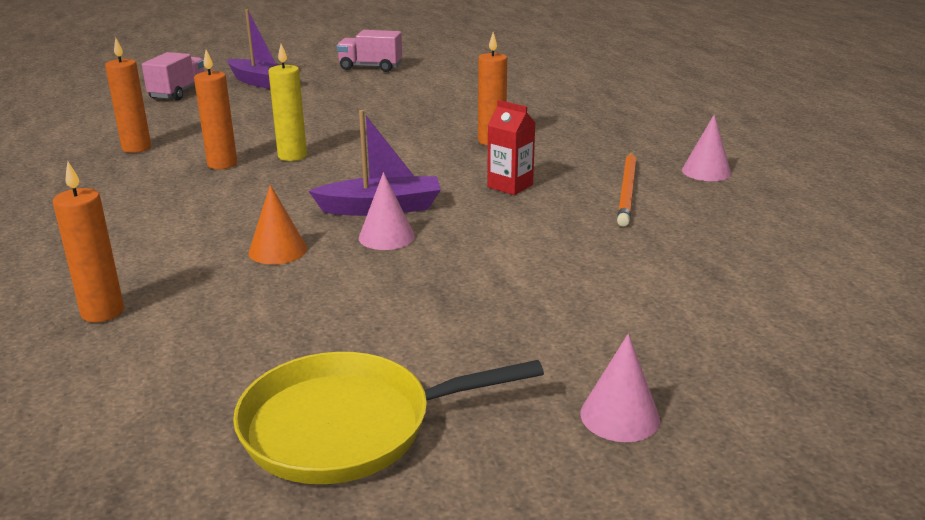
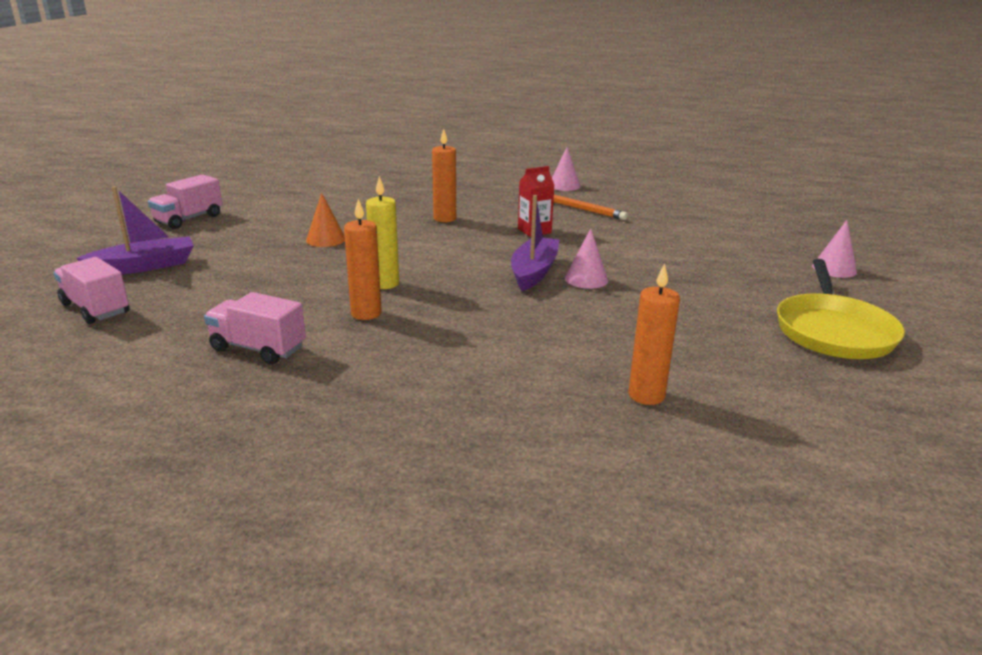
camera: 65 degrees left, 0 degrees up
orange candle [105,38,151,153] -> pink truck [204,292,306,364]
orange cone [249,184,307,264] -> orange cone moved to [306,193,345,247]

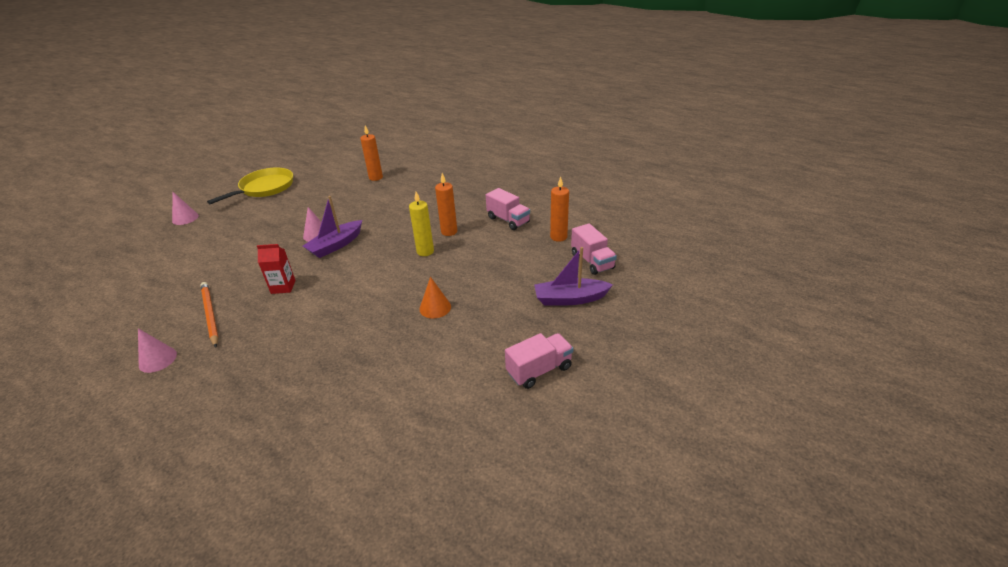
camera: 155 degrees left, 10 degrees up
orange candle [432,129,456,222] -> orange candle moved to [550,176,569,242]

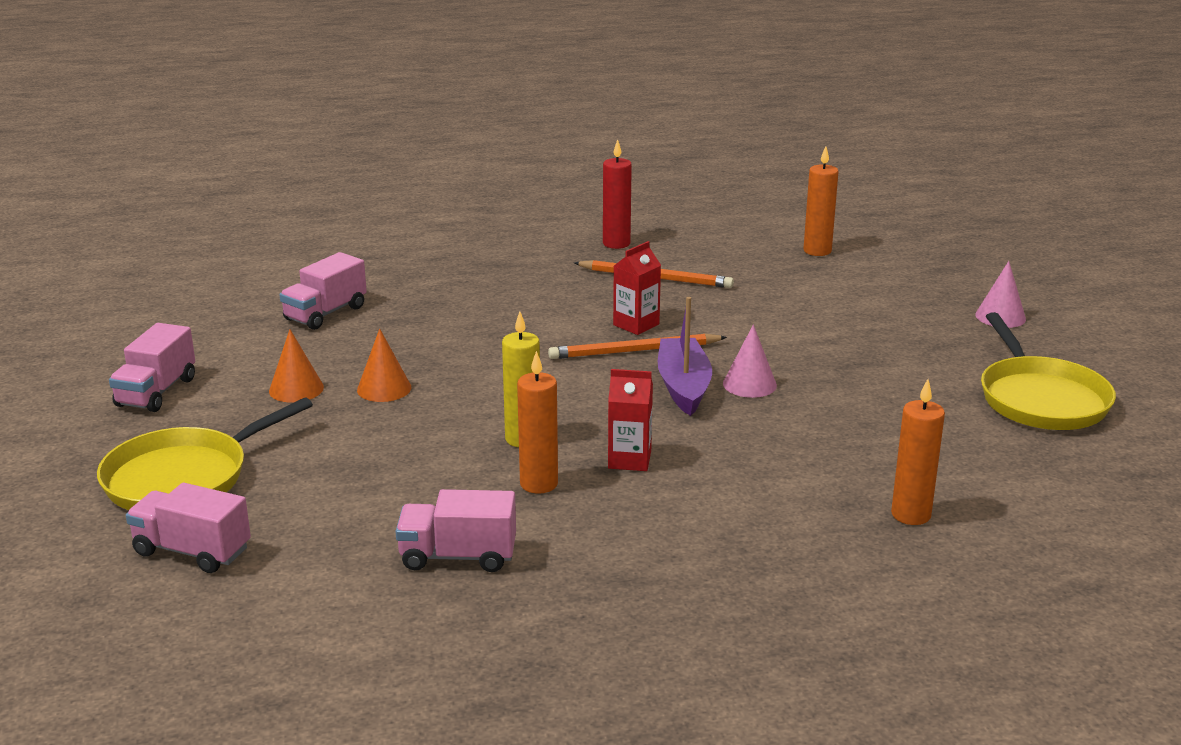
camera: 135 degrees right, 10 degrees down
pink cone [138,328,177,373] -> red candle [603,139,632,249]
purple boat [534,247,613,306] -> yellow pan [97,398,313,510]
orange candle [550,176,569,242] -> orange candle moved to [803,146,839,256]
none -> orange cone [269,329,324,403]
none -> pink truck [279,252,367,330]
none -> orange pencil [548,333,727,359]
none -> red carton [608,369,653,471]

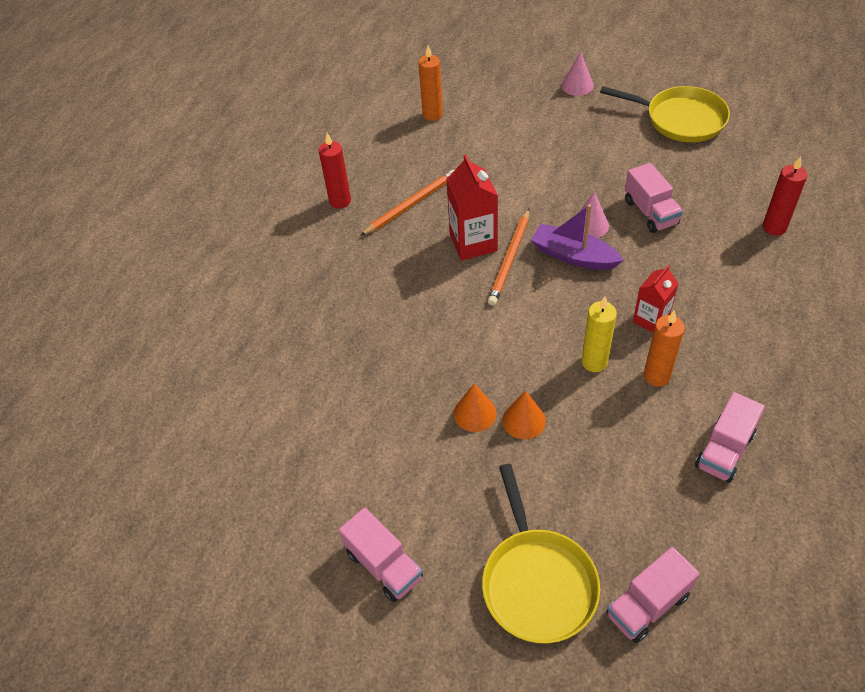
camera: 55 degrees left, 25 degrees up
orange cone [269,329,324,403] -> orange cone moved to [502,391,546,439]
pink truck [279,252,367,330] -> pink truck moved to [625,163,683,233]
red carton [613,241,661,335] -> red carton [446,154,498,261], size x1.55
orange candle [891,379,945,525] -> red candle [763,156,807,236]

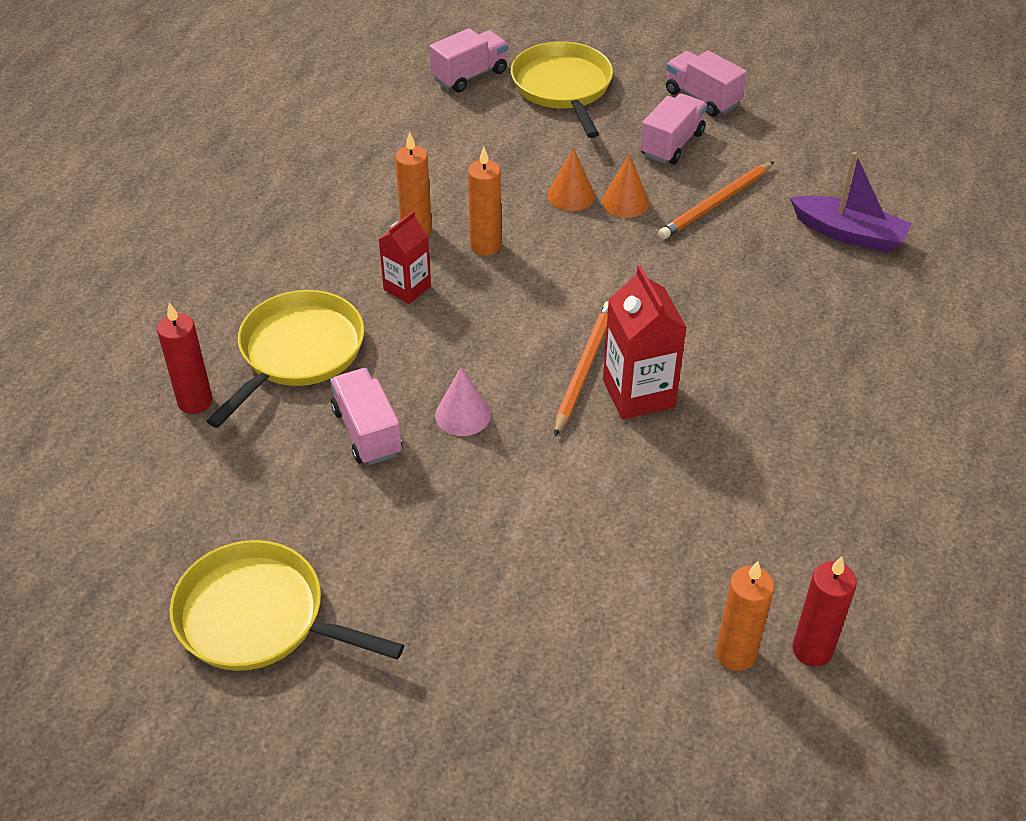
camera: 175 degrees right, 5 degrees down
red candle [318,133,351,209] -> red candle moved to [792,556,857,667]
orange pencil [360,170,454,236] -> orange pencil moved to [658,162,774,239]
purple boat [531,204,624,270] -> purple boat moved to [790,152,912,253]
pink cone [562,52,594,96] -> none
yellow candle [582,297,617,372] -> orange candle [468,147,501,256]
pink truck [695,392,765,483] -> pink truck moved to [640,94,707,165]
none -> yellow pan [207,290,364,428]

